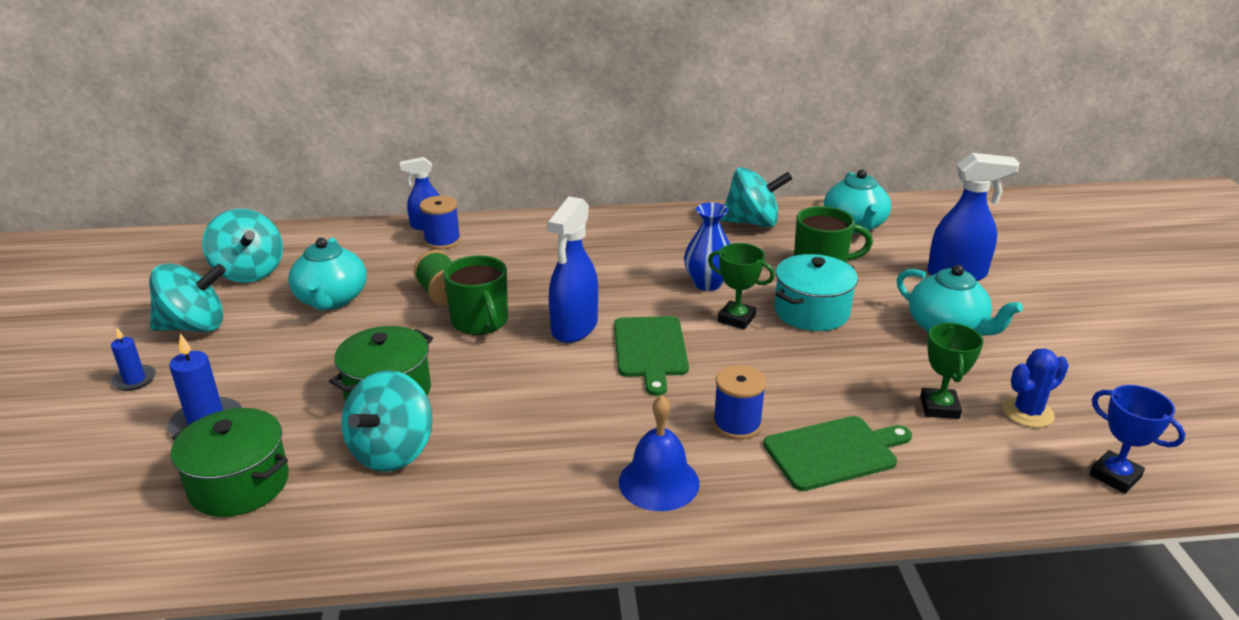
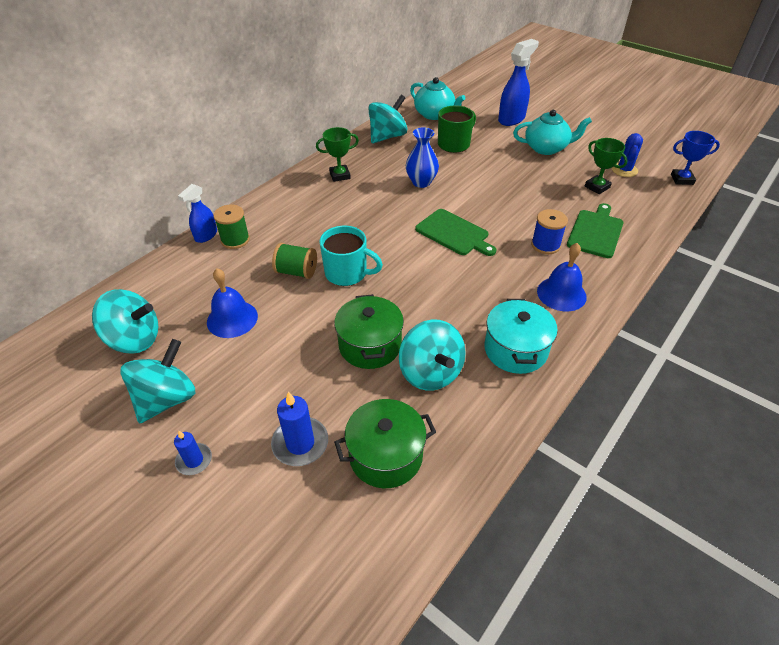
camera: 45 degrees left, 15 degrees up
turquoise teapot [288,238,367,311] -> blue bell [207,268,258,338]
blue spool [420,196,461,249] -> green spool [213,205,250,249]
green mug [443,255,508,335] -> turquoise mug [319,226,383,286]
blue spray bottle [547,196,598,343] -> none
green trophy [708,243,775,329] -> green trophy moved to [316,127,359,182]
turquoise pot [774,254,858,331] -> turquoise pot moved to [485,299,558,374]

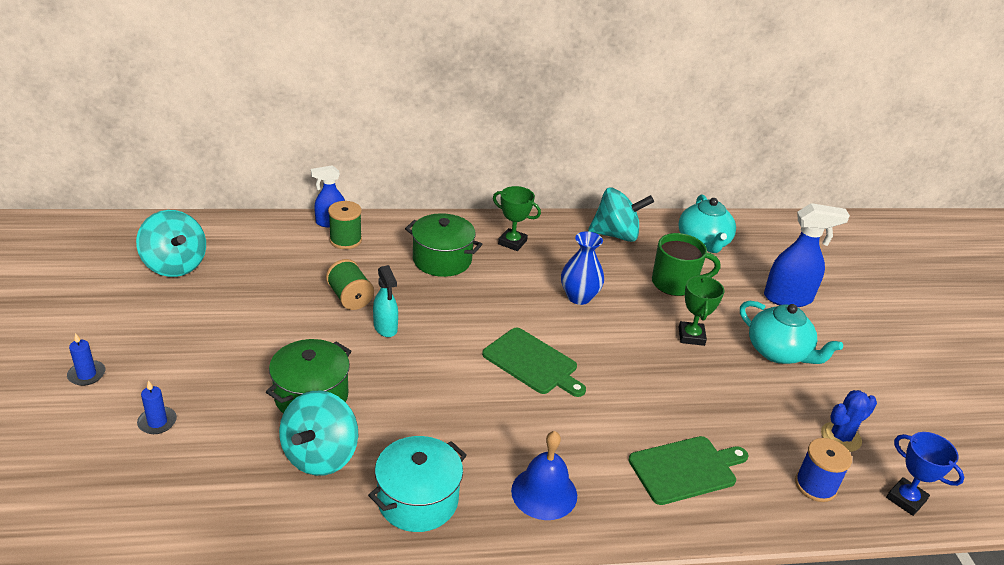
camera: 40 degrees right, 10 degrees down
turquoise spinning top [120,339,195,424] -> none
blue bell [207,268,258,338] -> none
blue candle [271,392,328,466] -> blue candle [137,380,177,434], size x0.62
turquoise mug [319,226,383,286] -> turquoise spray bottle [373,265,398,337]
green pot [334,399,436,488] -> green pot moved to [405,213,482,277]
green cutting board [415,209,496,256] -> green cutting board turned 45 degrees counterclockwise [482,327,586,397]
blue spool [531,209,568,254] -> blue spool moved to [795,438,852,502]
green trophy [585,138,628,194] -> green trophy moved to [679,276,724,346]

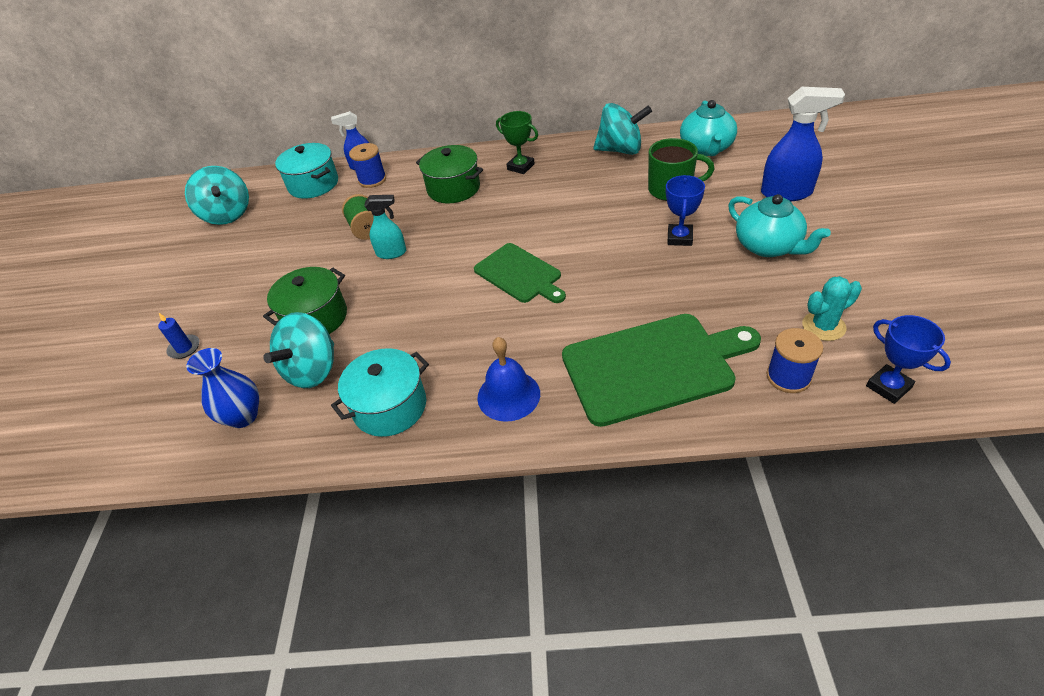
camera: 15 degrees right, 10 degrees up
blue candle [67,333,105,386] -> none
green spool [328,201,362,249] -> blue spool [349,143,386,188]
turquoise spray bottle [373,265,398,337] -> turquoise spray bottle turned 75 degrees counterclockwise [364,195,406,259]
blue vase [561,231,604,305] -> blue vase moved to [186,348,259,428]
green cutting board [628,436,748,505] -> green cutting board [562,314,761,427], size x1.62
green trophy [679,276,724,346] -> blue trophy [666,175,705,246]
blue cactus [821,390,877,452] -> turquoise cactus [802,276,862,341]
none -> turquoise pot [275,143,338,199]

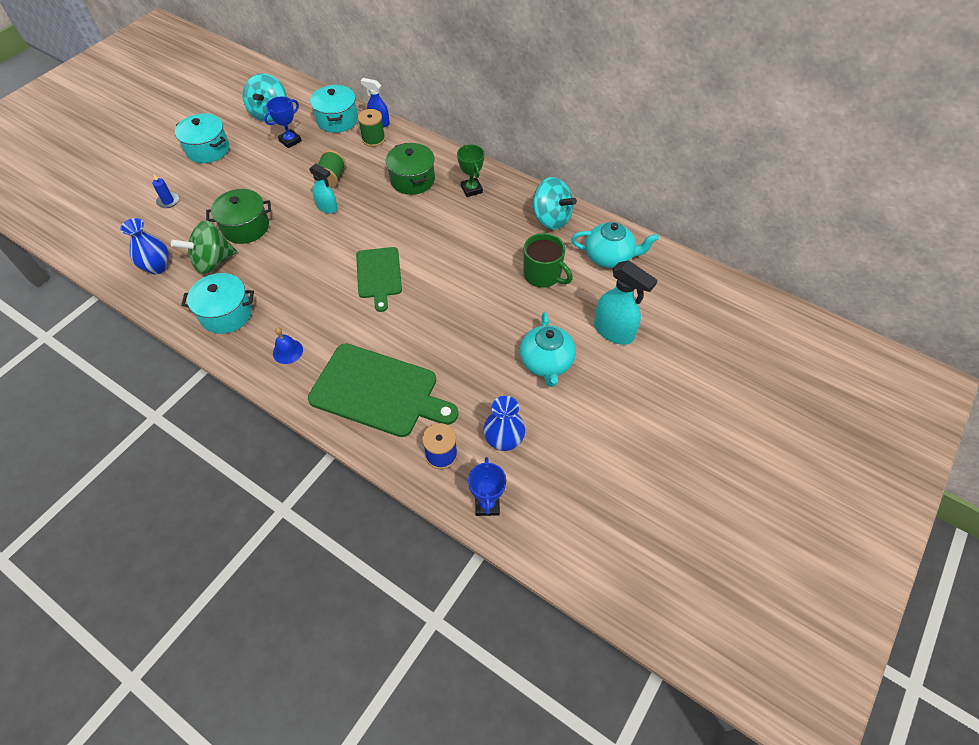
camera: 30 degrees right, 10 degrees up
turquoise spinning top [263,312,334,388] -> green spinning top [171,220,237,274]
blue spool [349,143,386,188] -> green spool [358,109,385,147]
blue bell [477,337,540,422] -> blue bell [273,327,303,364], size x0.66
blue trophy [666,175,705,246] -> blue trophy moved to [264,96,302,148]
turquoise teapot [680,100,737,156] -> turquoise teapot turned 120 degrees counterclockwise [571,222,659,268]
blue spray bottle [761,87,845,202] -> turquoise spray bottle [594,260,658,345]
turquoise cactus [802,276,862,341] -> blue vase [483,396,525,451]
none -> turquoise pot [175,113,229,163]

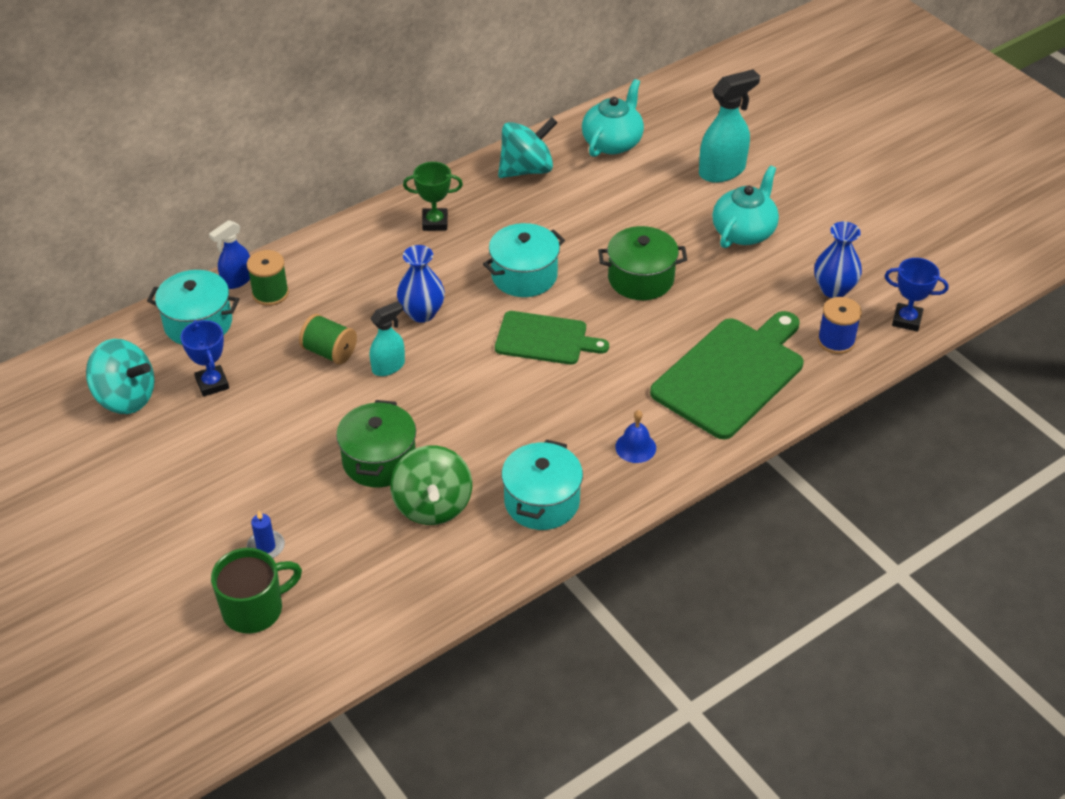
camera: 70 degrees left, 10 degrees down
blue vase [120,218,169,275] -> blue vase moved to [397,245,445,323]
turquoise pot [175,113,229,163] -> turquoise pot moved to [483,223,565,297]
green pot [386,143,435,195] -> green pot moved to [598,226,687,300]
turquoise teapot [520,312,576,387] -> turquoise teapot turned 75 degrees counterclockwise [712,165,779,248]
green mug [523,233,573,288] -> green mug moved to [211,548,302,634]

